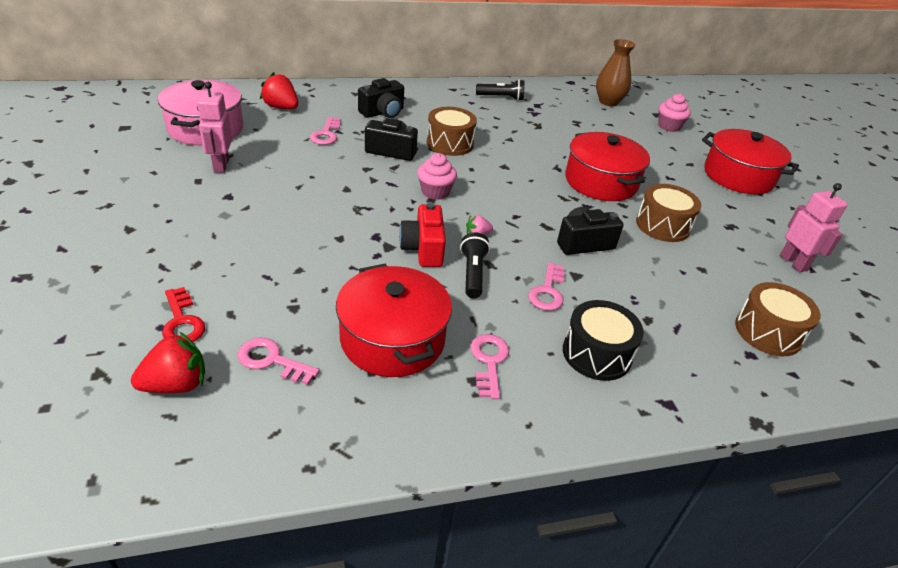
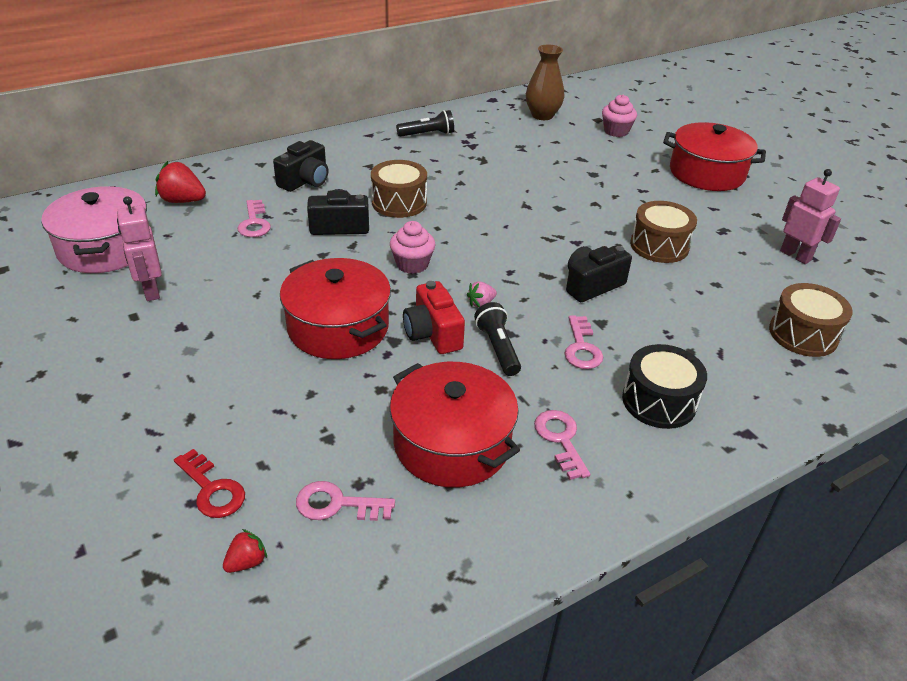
camera: 15 degrees left, 0 degrees up
red strawberry [131,331,205,393] -> red strawberry [223,529,267,573], size x0.55
red pot [565,132,650,201] -> red pot moved to [280,258,391,359]

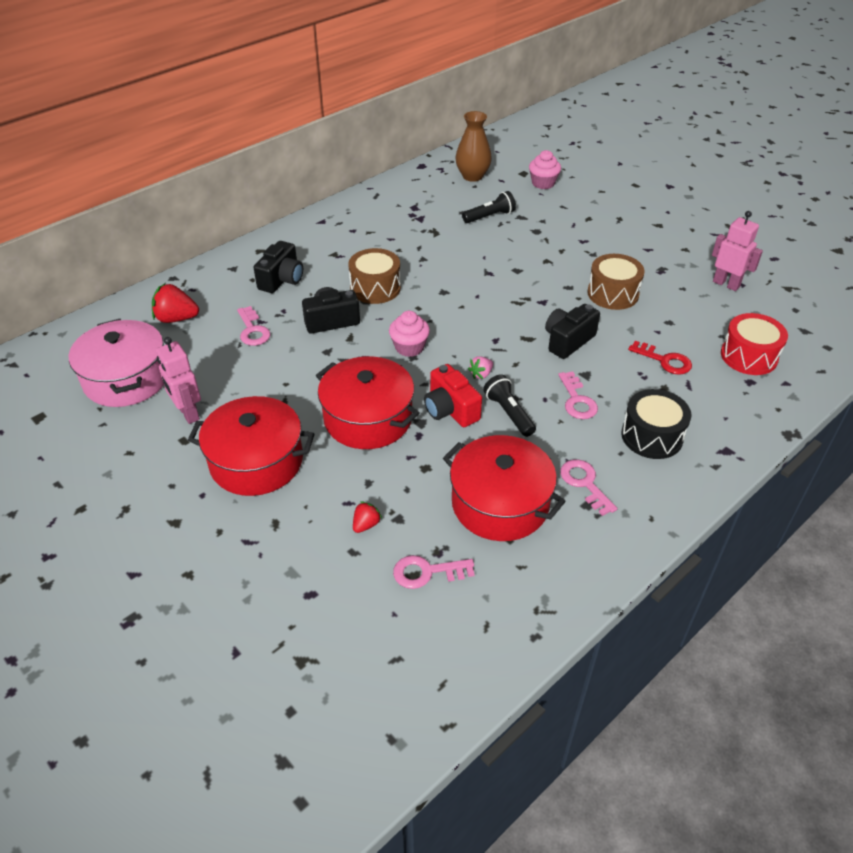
camera: 10 degrees left, 5 degrees up
red key [174,449,245,518] -> red key moved to [628,341,692,375]
red strawberry [223,529,267,573] -> red strawberry moved to [353,501,382,533]
black flashlight [396,110,454,137] -> black flashlight moved to [462,191,516,223]
red pot [663,122,766,191] -> red pot moved to [188,396,314,496]
brown drum [769,283,853,357] -> red drum [721,313,788,375]

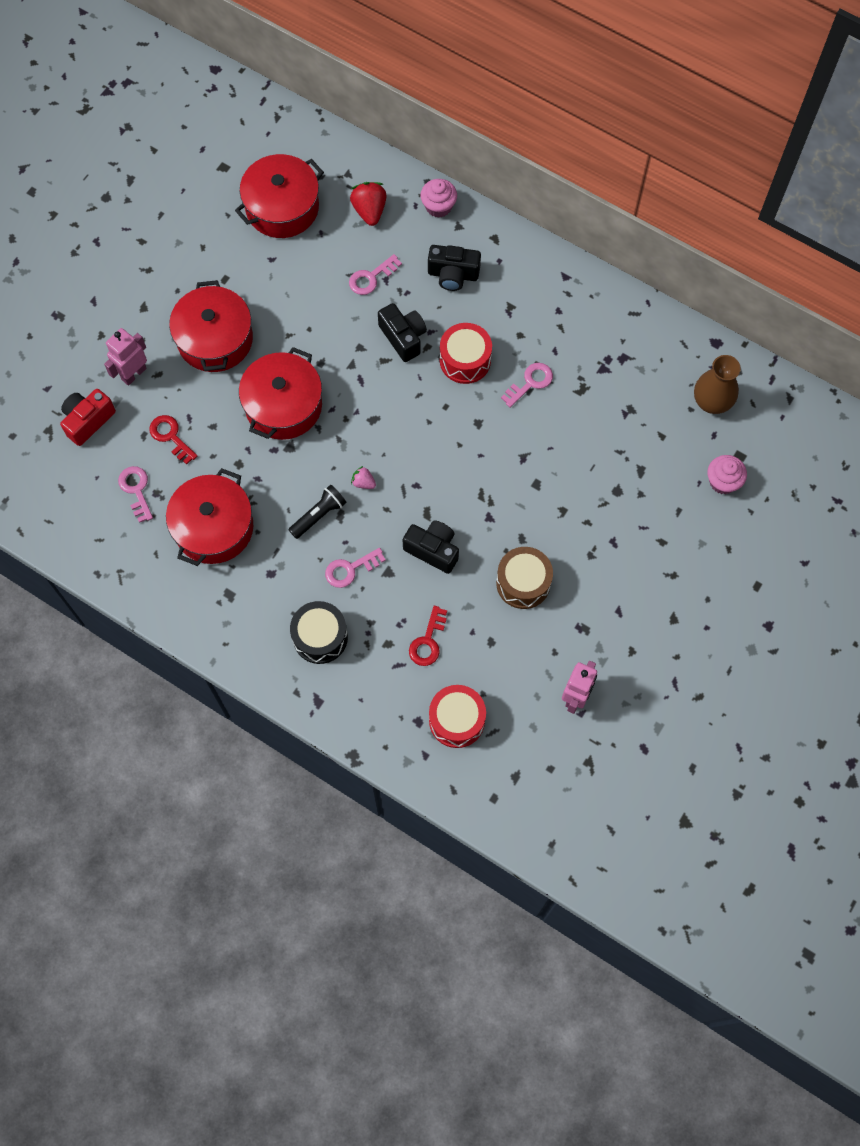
camera: 75 degrees right, 25 degrees up
pink pot [69,319,164,407] -> red pot [235,154,324,238]
pink robot [156,337,201,424] -> pink robot moved to [104,328,147,386]
brown drum [348,248,401,304] -> red drum [440,323,492,384]
red strawberry [353,501,382,533] -> red key [149,415,198,465]
pink cupcake [389,311,430,357] -> pink cupcake moved to [420,179,457,218]
red camera [424,364,482,427] -> red camera moved to [60,389,116,446]
black flashlight [462,191,516,223] -> none
pink key [560,459,617,516] -> pink key moved to [501,363,553,407]

